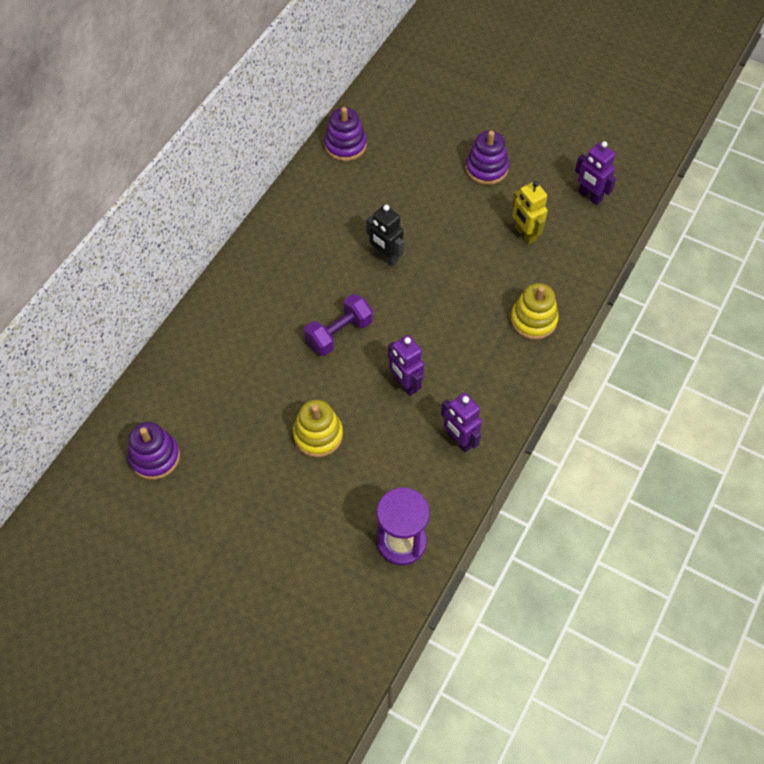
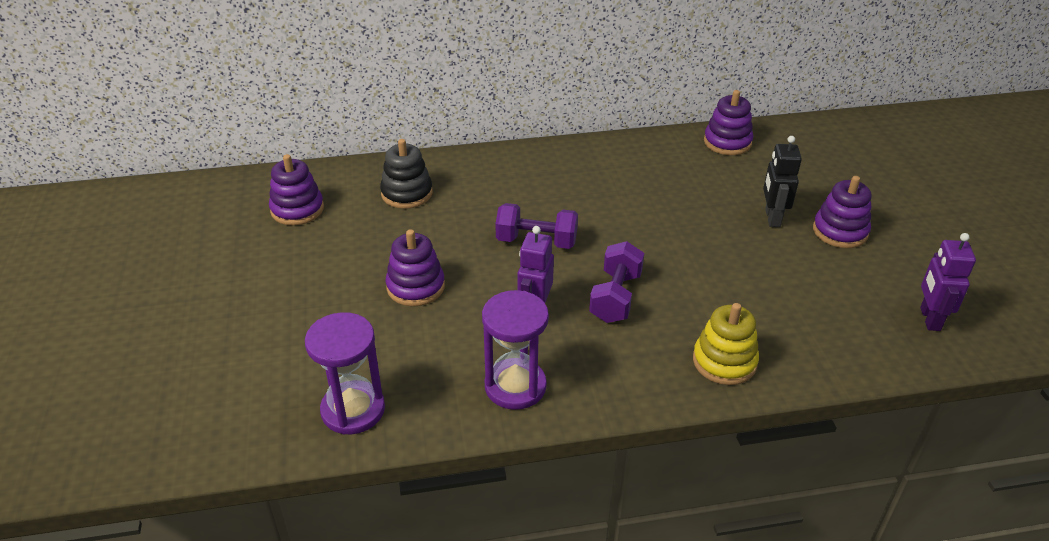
camera: 50 degrees right, 20 degrees down
yellow stacking toy [293,400,343,457] -> purple stacking toy [385,229,445,306]
black robot [366,205,404,267] -> black robot moved to [763,136,802,227]
purple robot [441,393,482,452] -> purple hourglass [482,290,549,410]
yellow robot [512,181,548,244] -> none
none -> black stacking toy [380,139,433,209]
none -> purple dumbbell [589,241,644,323]

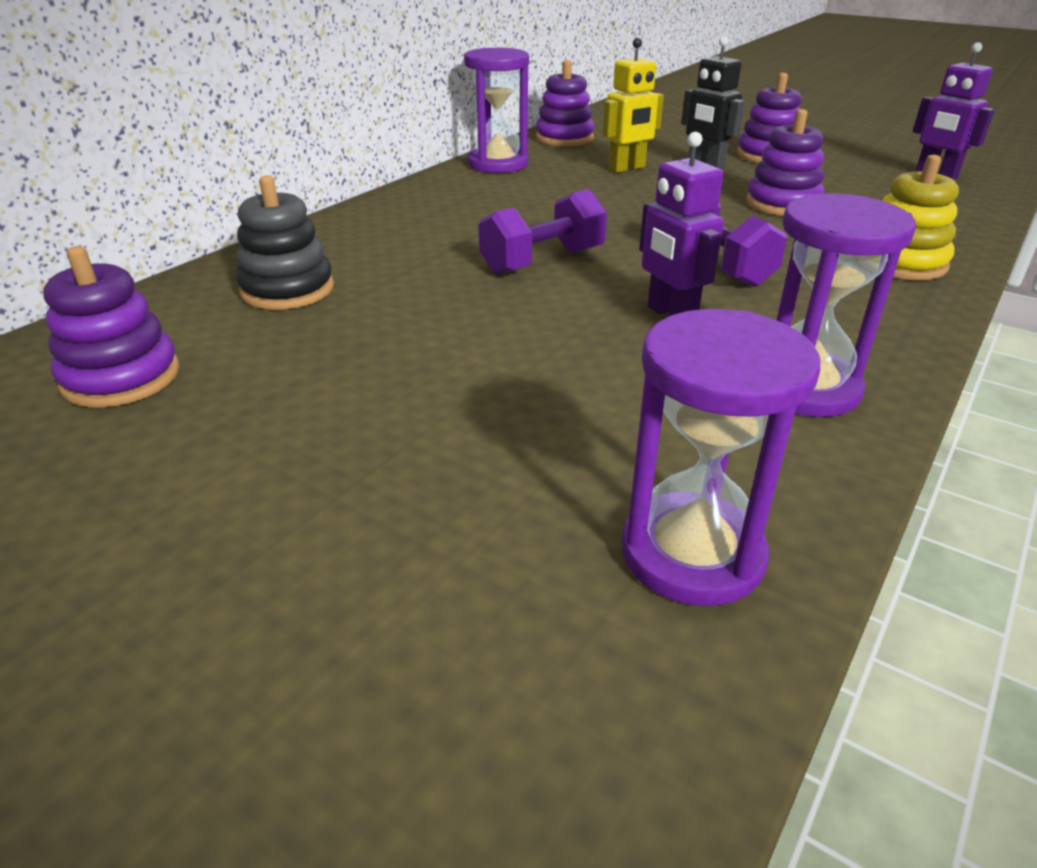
camera: 45 degrees left, 5 degrees down
purple stacking toy [385,229,445,306] -> purple stacking toy moved to [746,109,824,216]
none -> purple hourglass [464,48,529,173]
none -> yellow robot [602,38,664,173]

